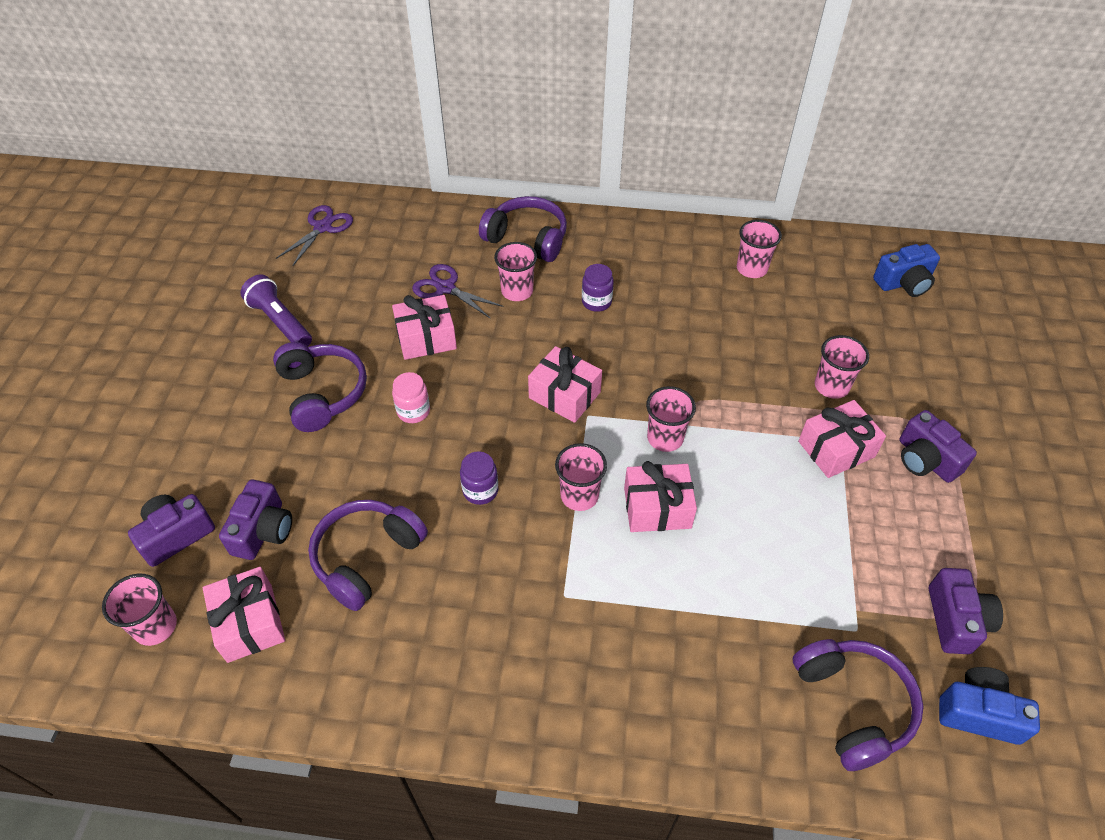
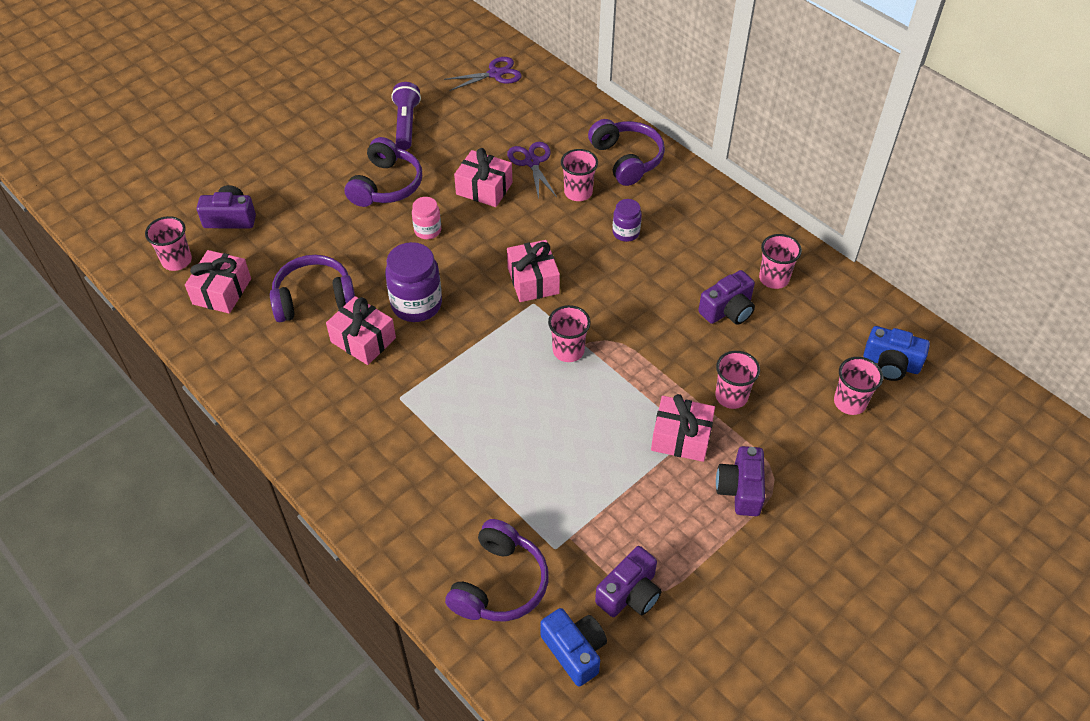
camera: 40 degrees right, 0 degrees up
purple camera [219,480,292,560] -> purple camera moved to [698,270,755,325]
purple jar [460,451,498,505] -> purple jar [385,242,442,322], size x1.78
pink cup [555,443,607,511] -> pink cup moved to [834,357,883,415]
pink gift [624,461,697,532] -> pink gift moved to [326,296,396,365]

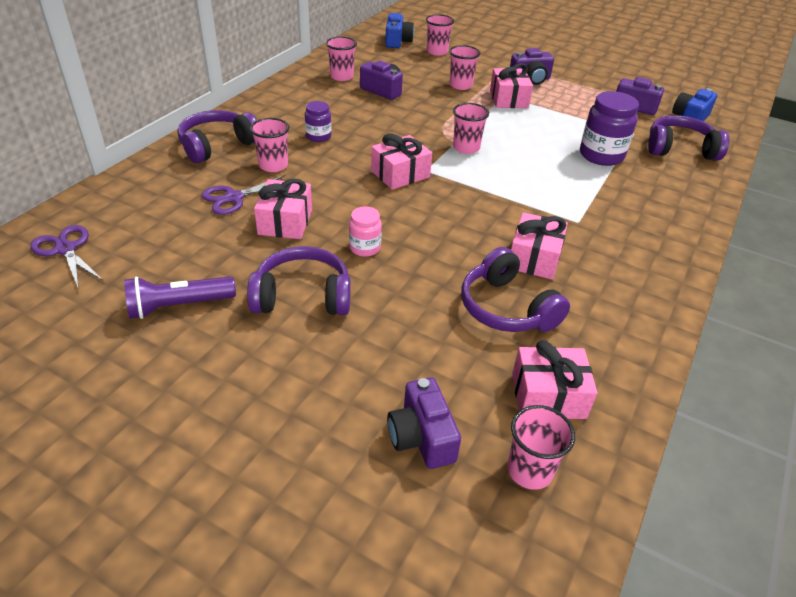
camera: 110 degrees left, 10 degrees down
purple jar [385,242,442,322] -> purple jar moved to [580,91,639,166]

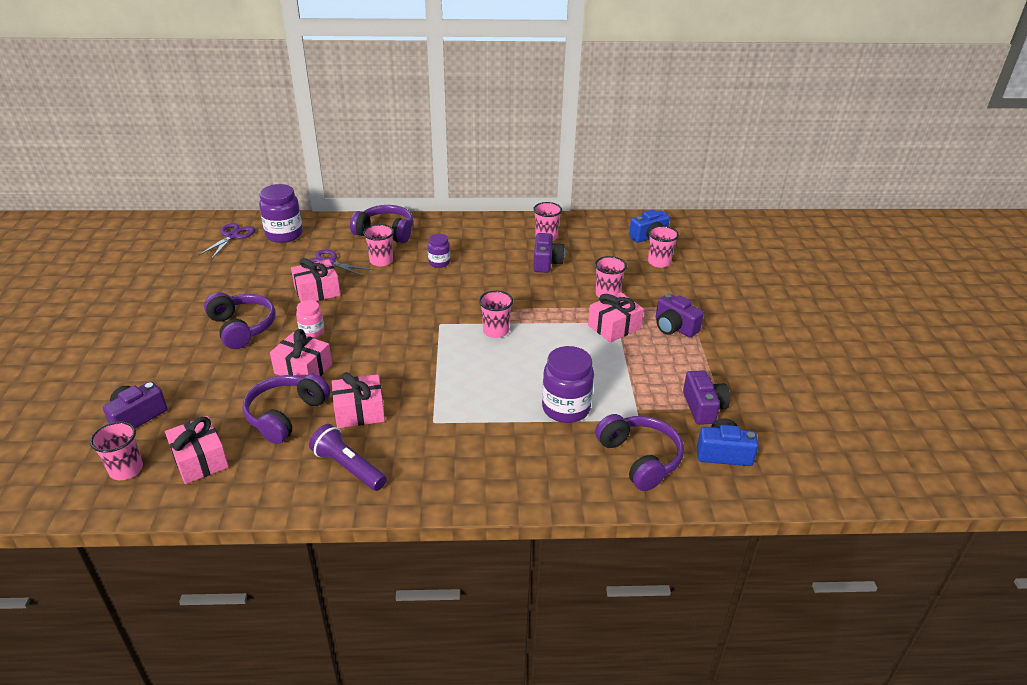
camera: 60 degrees right, 5 degrees down
purple flashlight [124,276,236,319] -> purple flashlight moved to [309,424,387,491]
pink gift [371,133,432,190] -> pink gift moved to [270,329,332,377]
none -> purple jar [259,184,303,243]

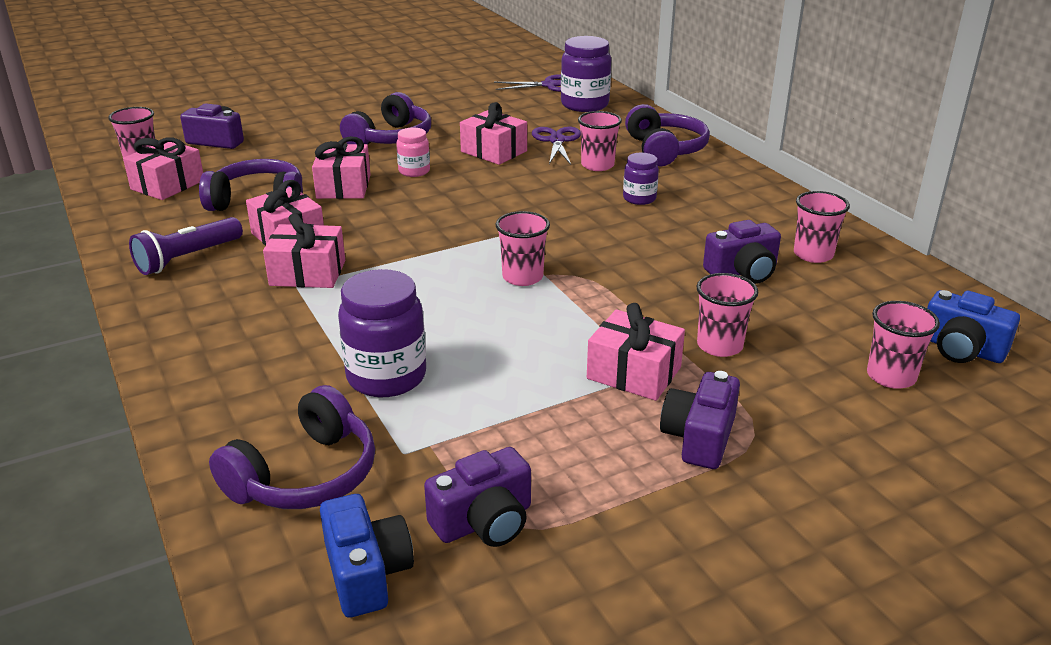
camera: 65 degrees right, 5 degrees down
purple flashlight [309,424,387,491] -> purple flashlight turned 150 degrees counterclockwise [129,217,243,275]
none -> pink gift [263,213,345,288]

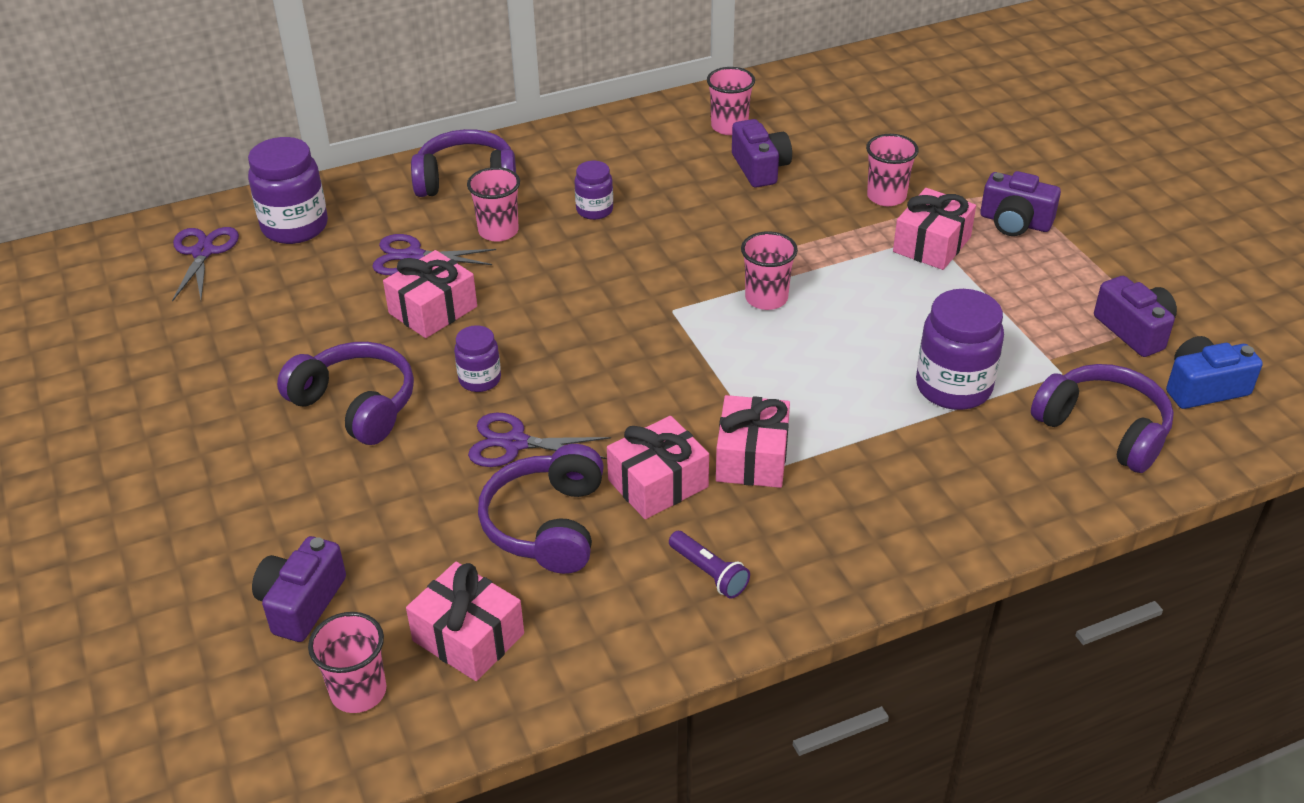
camera: 85 degrees left, 10 degrees up
purple flashlight [129,217,243,275] -> purple flashlight [669,531,750,599], size x0.65
pink gift [312,136,371,199] -> purple scissors [468,413,611,467]
pink jar [396,128,430,177] -> purple jar [454,325,501,392]
pink cup [867,301,940,389] -> none
blue camera [927,290,1020,363] -> none

